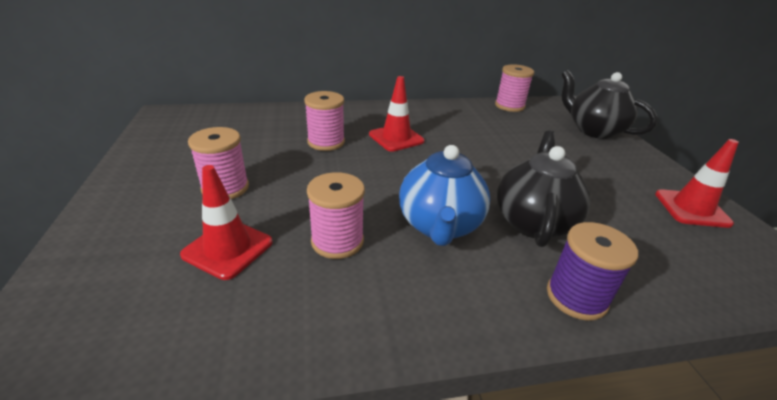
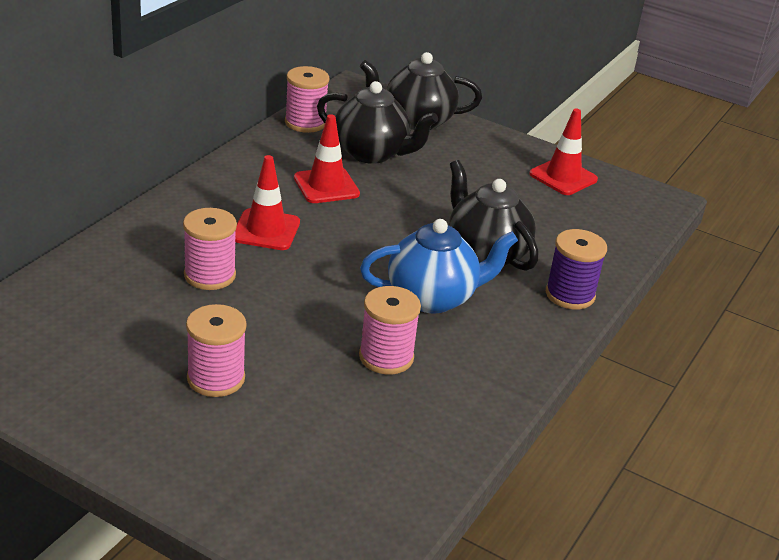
camera: 50 degrees left, 0 degrees up
red traffic cone [180,165,273,280] -> red traffic cone moved to [294,114,360,203]
blue teapot [399,145,490,246] -> blue teapot turned 60 degrees counterclockwise [360,219,518,313]
none -> black teapot [317,81,438,164]

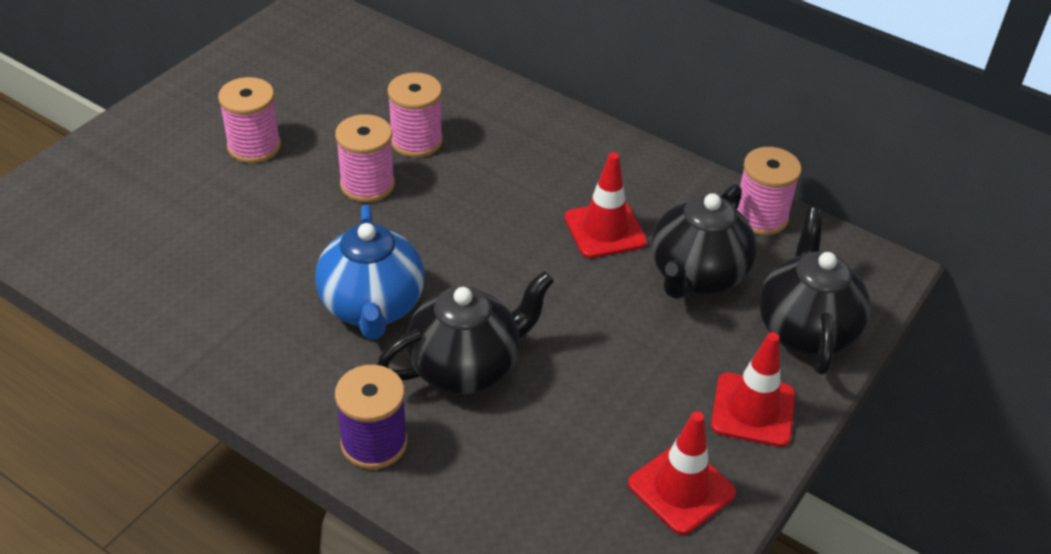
camera: 95 degrees right, 10 degrees up
red traffic cone [235,155,300,250] -> red traffic cone moved to [711,332,795,447]
pink spool [359,286,421,374] -> pink spool moved to [335,114,395,202]

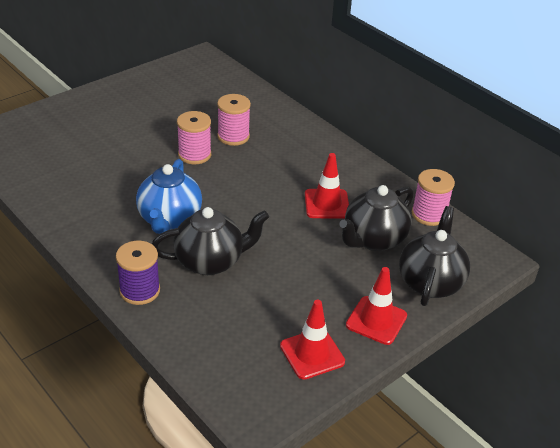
camera: 15 degrees right, 5 degrees down
pink spool [218,77,281,163] -> none

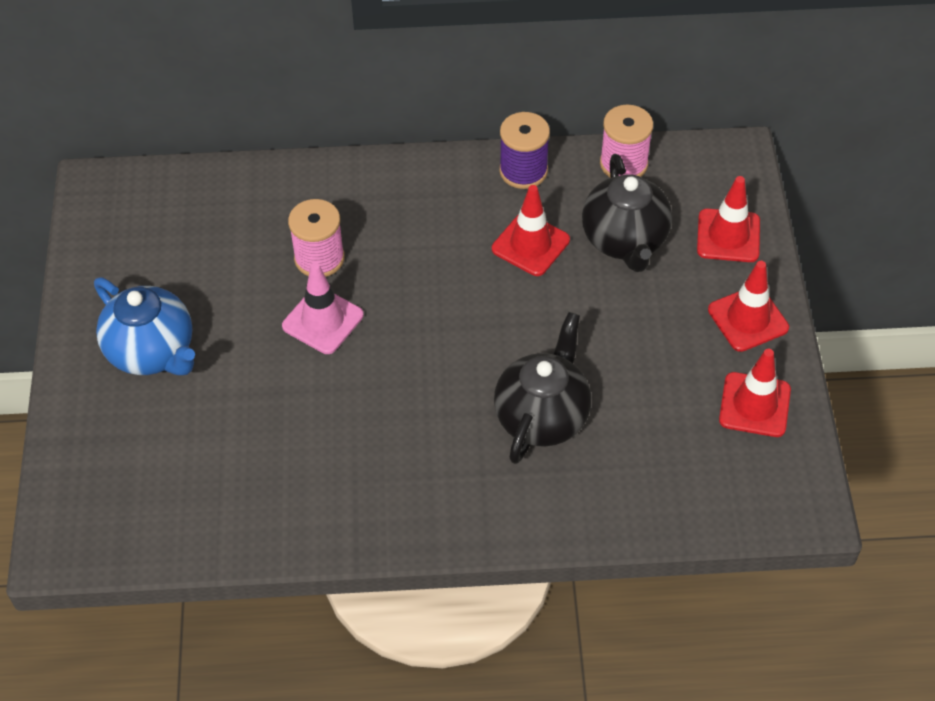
camera: 50 degrees left, 15 degrees up
purple spool [116,241,160,305] -> purple spool moved to [499,112,550,189]
blue teapot [136,159,202,234] -> blue teapot moved to [94,277,195,375]
pink spool [177,111,211,164] -> pink traffic cone [282,263,364,354]
black teapot [399,206,470,306] -> red traffic cone [697,176,760,262]

